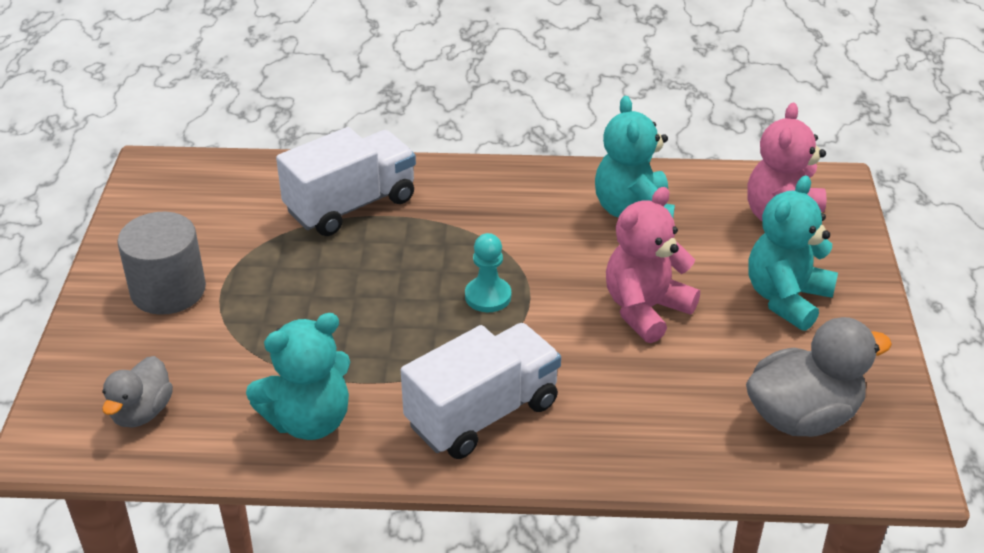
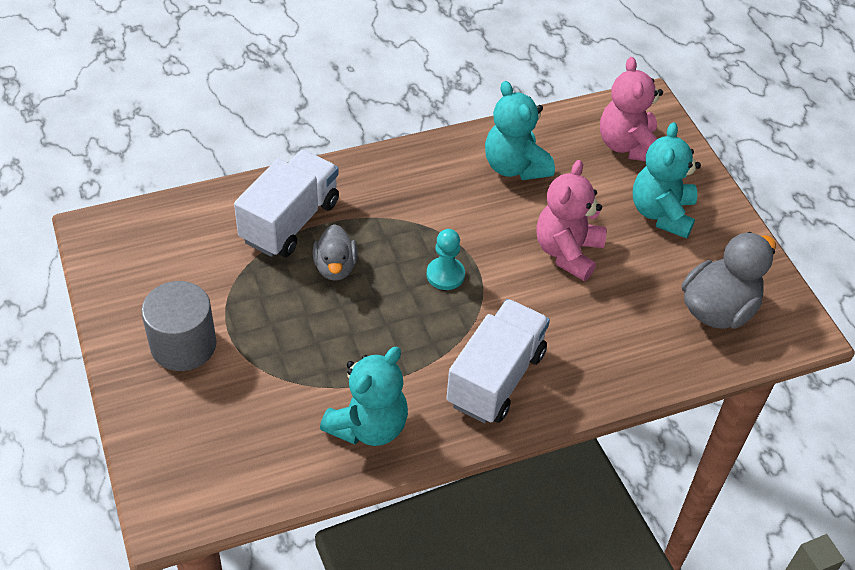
camera: 25 degrees left, 10 degrees up
grey duck [102,356,173,428] -> grey duck moved to [313,224,358,281]

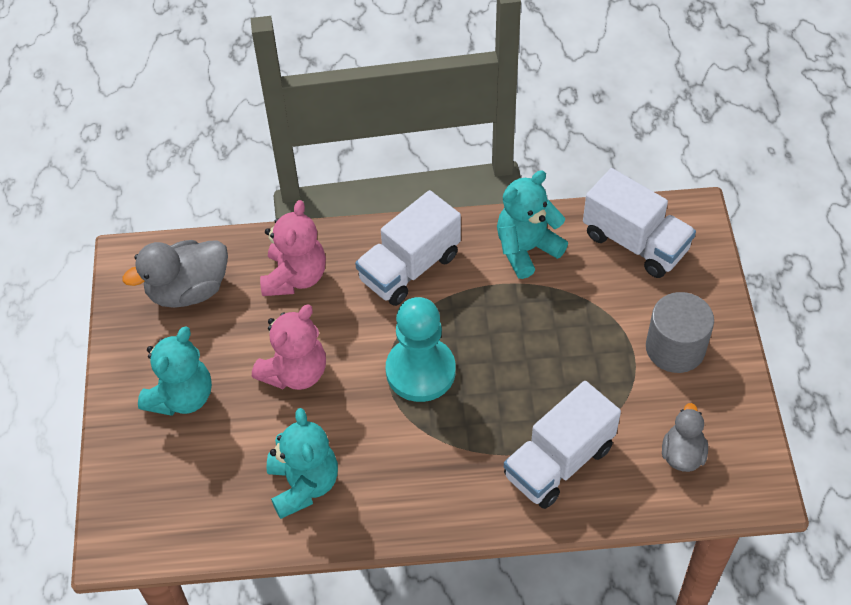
camera: 160 degrees left, 5 degrees up
grey duck [313,224,358,281] -> grey duck moved to [662,403,708,472]
turquoise pawn [427,229,465,290] -> turquoise pawn [385,297,456,402], size x1.88
pink teddy bear [600,57,663,161] -> pink teddy bear moved to [260,200,326,296]
none -> white truck [583,168,696,278]

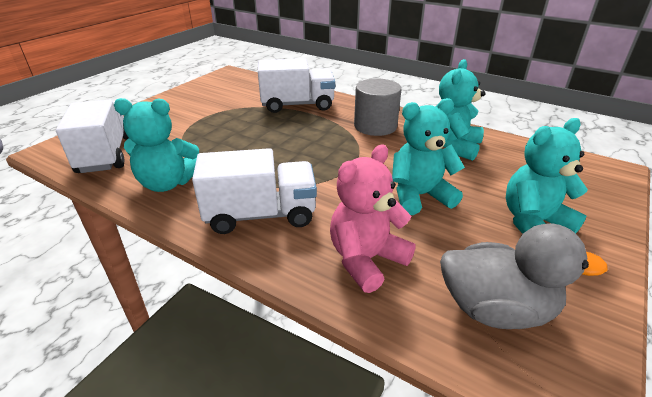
camera: 145 degrees left, 20 degrees down
pink teddy bear [252,305,326,390] -> turquoise teddy bear [392,98,465,215]
turquoise pawn [385,297,456,402] -> none
grey cylinder [646,292,714,373] -> grey cylinder moved to [354,78,401,136]
grey duck [662,403,708,472] -> none

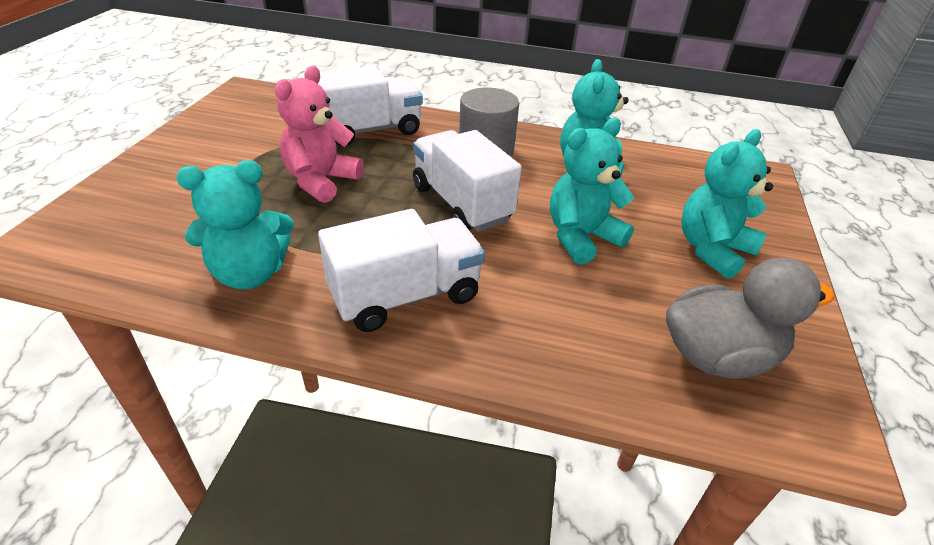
camera: 20 degrees left, 5 degrees up
white truck [56,100,129,173] -> white truck moved to [413,130,522,232]
pink teddy bear [330,144,416,293] -> pink teddy bear moved to [275,66,364,203]

